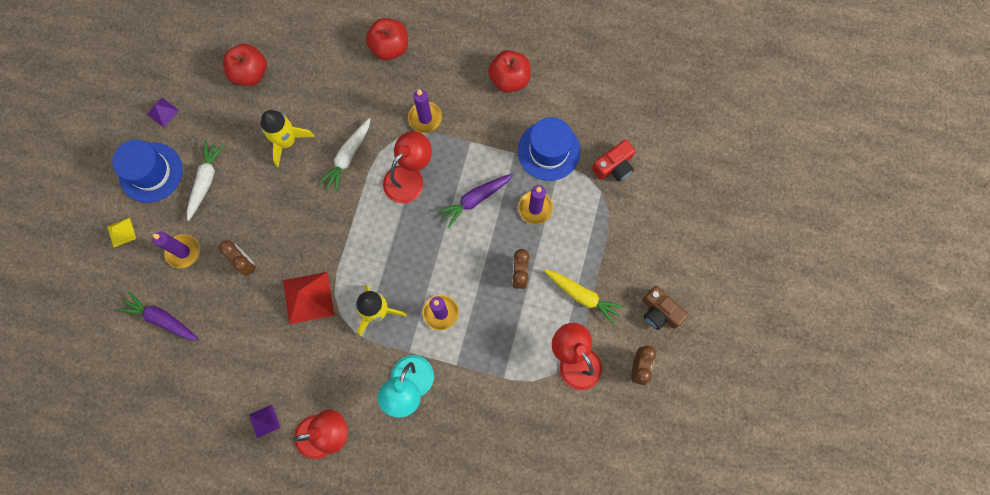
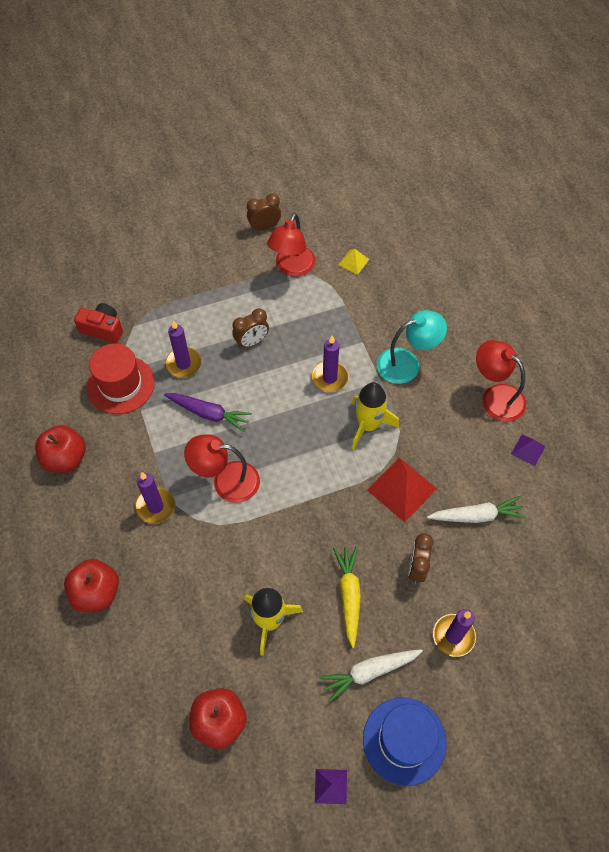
camera: 125 degrees left, 15 degrees down
yellow pyramid [107,218,136,248] -> yellow pyramid moved to [338,249,369,275]
purple carrot [118,291,199,340] -> none
white carrot [318,118,370,192] -> white carrot moved to [427,496,526,523]
blue hat [518,117,581,181] -> red hat [87,343,155,414]
yellow carrot [544,270,624,325] -> yellow carrot moved to [333,546,361,648]
brown camera [642,286,689,330] -> none

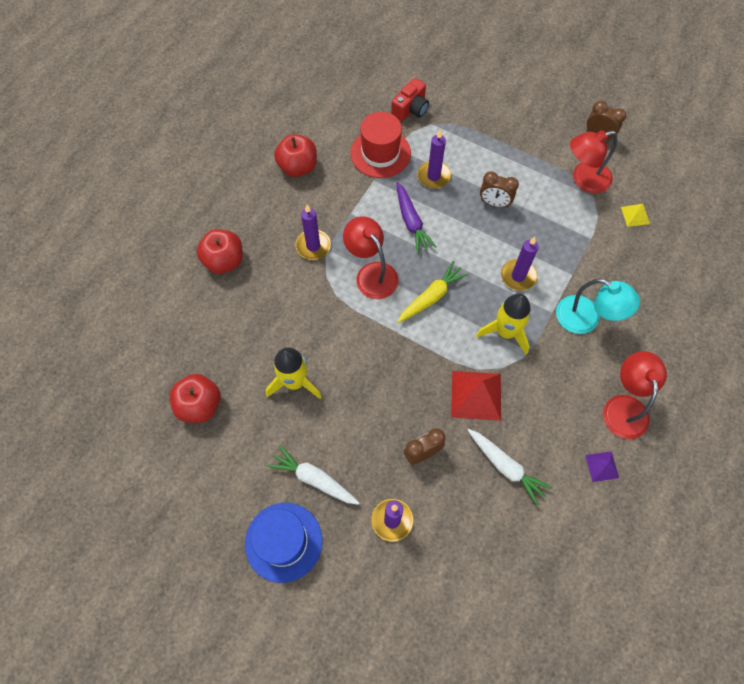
camera: 50 degrees right, 5 degrees up
red camera [74,303,123,343] -> red camera turned 60 degrees clockwise [391,78,429,121]
purple pyramid [315,769,347,804] -> none
yellow carrot [333,546,361,648] -> yellow carrot moved to [397,261,469,323]

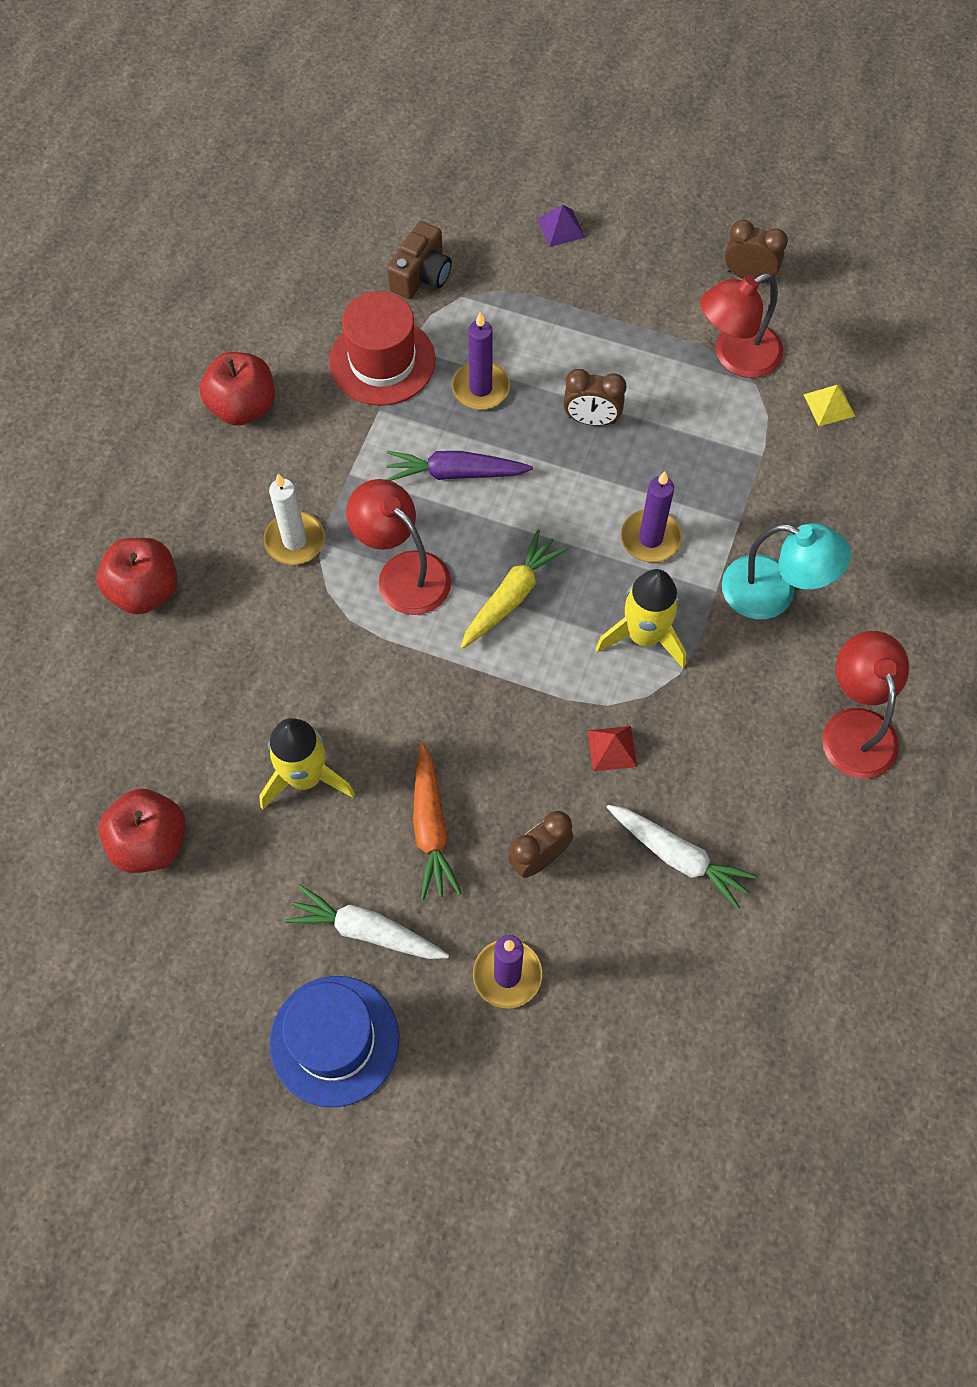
camera: 10 degrees left, 0 degrees up
purple candle [295,204,331,260] -> white candle [263,474,325,565]
red camera [391,78,429,121] -> brown camera [387,221,452,299]
purple carrot [396,182,436,254] -> purple carrot turned 120 degrees clockwise [386,451,533,481]
red pyramid [451,371,501,421] -> red pyramid [587,726,637,771], size x0.53
purple pyramid [585,451,619,482] -> purple pyramid moved to [538,205,585,247]
none -> orange carrot [413,743,461,900]

